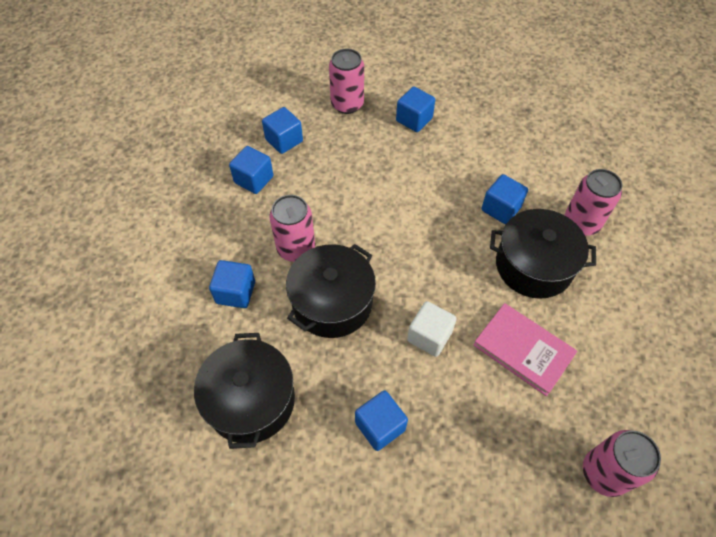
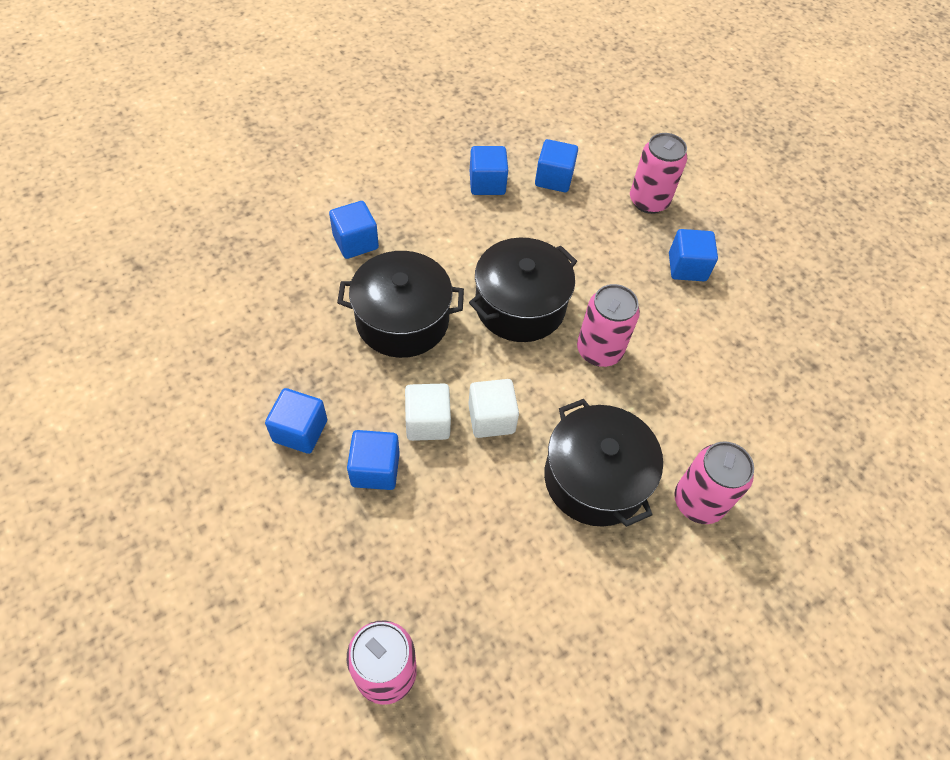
camera: 50 degrees right, 0 degrees up
black pot [194,333,295,449] -> black pot moved to [469,237,577,342]
pink can [270,195,315,262] -> pink can moved to [577,284,640,367]
pink book [473,303,577,396] -> none
blue cube [481,174,528,224] -> blue cube moved to [347,430,400,490]
none -> white cube [468,379,519,438]

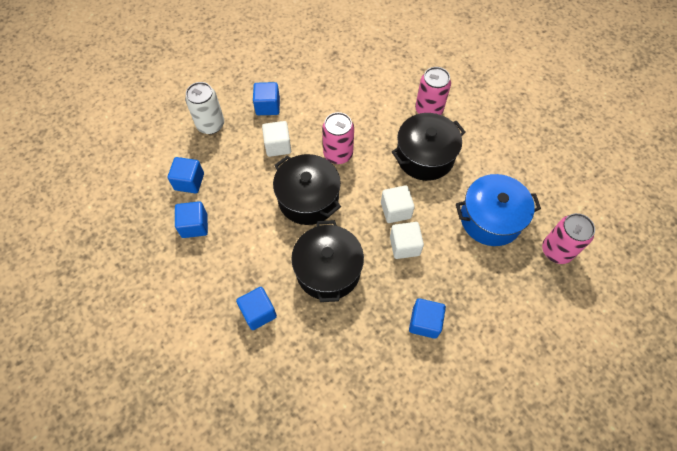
camera: 90 degrees left, 5 degrees up
blue cube [347,430,400,490] -> none
pink can [630,133,687,214] -> white can [185,82,224,134]
none -> white cube [262,121,291,157]
none -> blue pot [456,174,541,246]

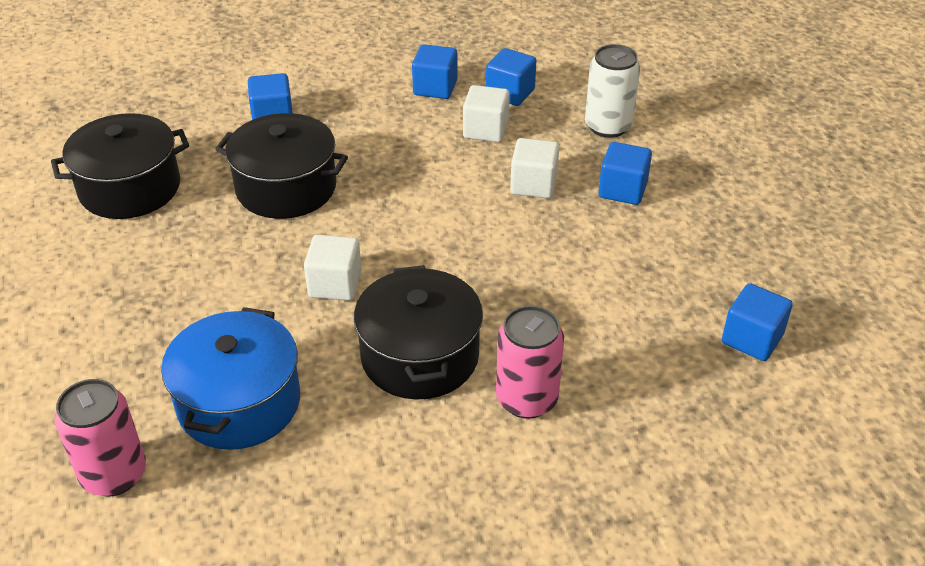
camera: 110 degrees right, 20 degrees down
black pot [273,154,341,225] -> black pot moved to [51,113,189,219]
pink can [322,112,354,164] -> none
white cube [390,222,424,259] -> white cube moved to [463,85,510,142]
blue cube [409,298,446,339] -> blue cube moved to [722,283,793,361]

